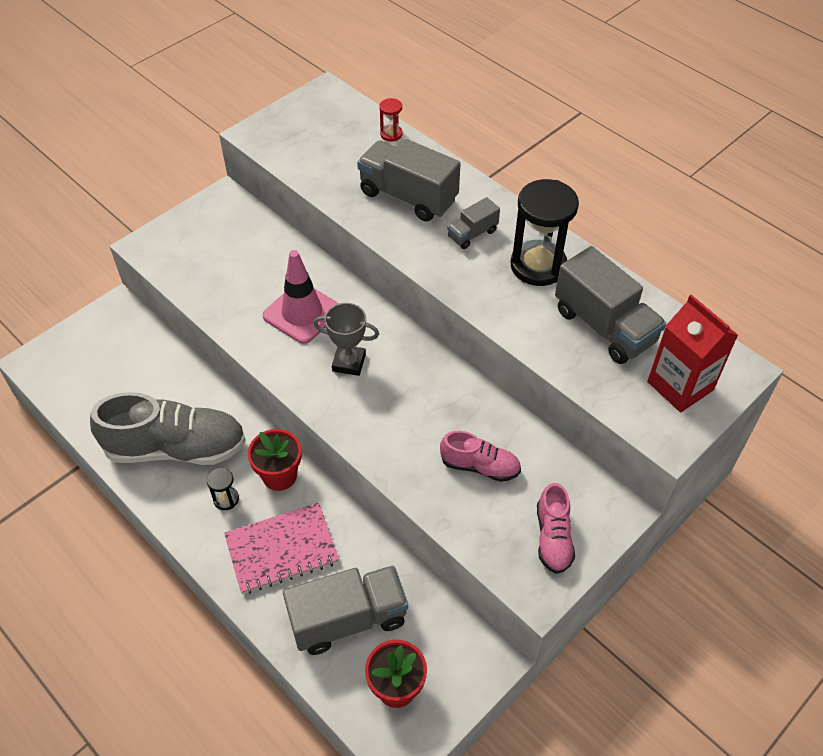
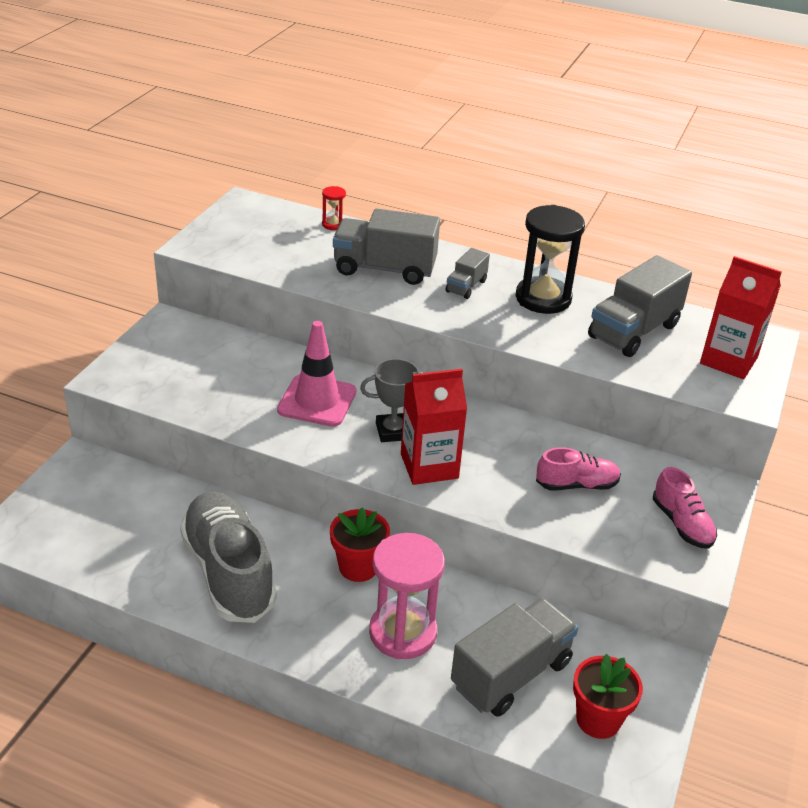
camera: 25 degrees left, 15 degrees down
grey shoe [90,392,246,465] -> grey shoe turned 90 degrees counterclockwise [180,491,277,623]
black hourglass [207,468,239,510] -> none
pink notebook [224,503,339,594] -> pink hourglass [369,533,445,659]
grey truck [555,246,666,364] -> grey truck turned 105 degrees clockwise [588,255,692,357]
none -> red carton [401,369,467,485]

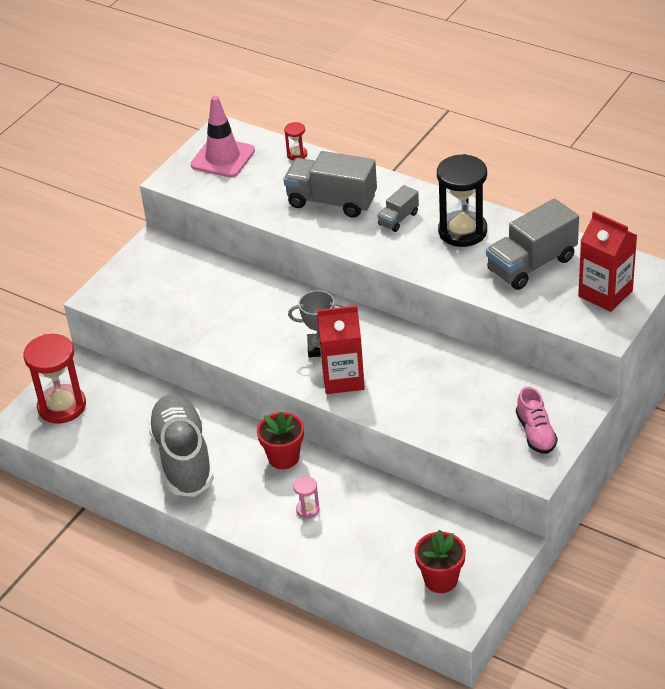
camera: 15 degrees right, 5 degrees up
pink traffic cone [277,321,356,427] -> pink traffic cone moved to [191,96,255,177]
pink hourglass [369,533,445,659] -> pink hourglass [293,476,320,518], size x0.45
grey truck [451,598,578,717] -> none
pink shoe [536,447,621,490] -> none
none -> red hourglass [23,334,86,424]

